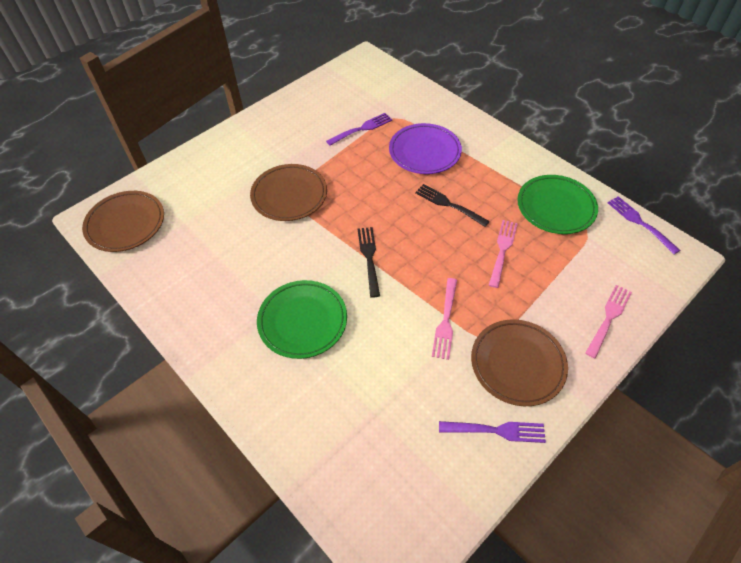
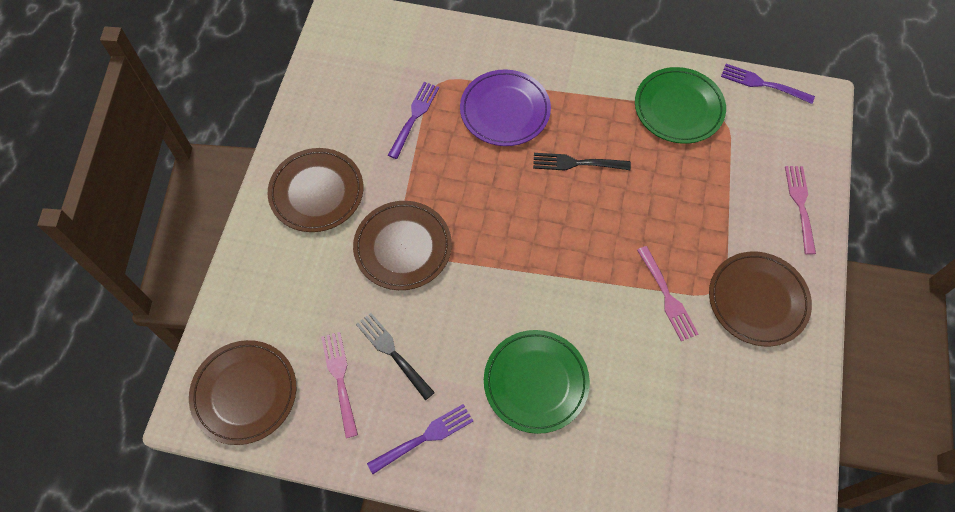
camera: 35 degrees left, 10 degrees up
black fork [358,227,380,298] -> black fork moved to [356,313,435,400]
purple fork [439,421,546,443] -> purple fork moved to [367,404,473,474]
pink fork [489,220,518,288] -> pink fork moved to [321,332,358,438]
none -> brown plate [268,148,363,232]

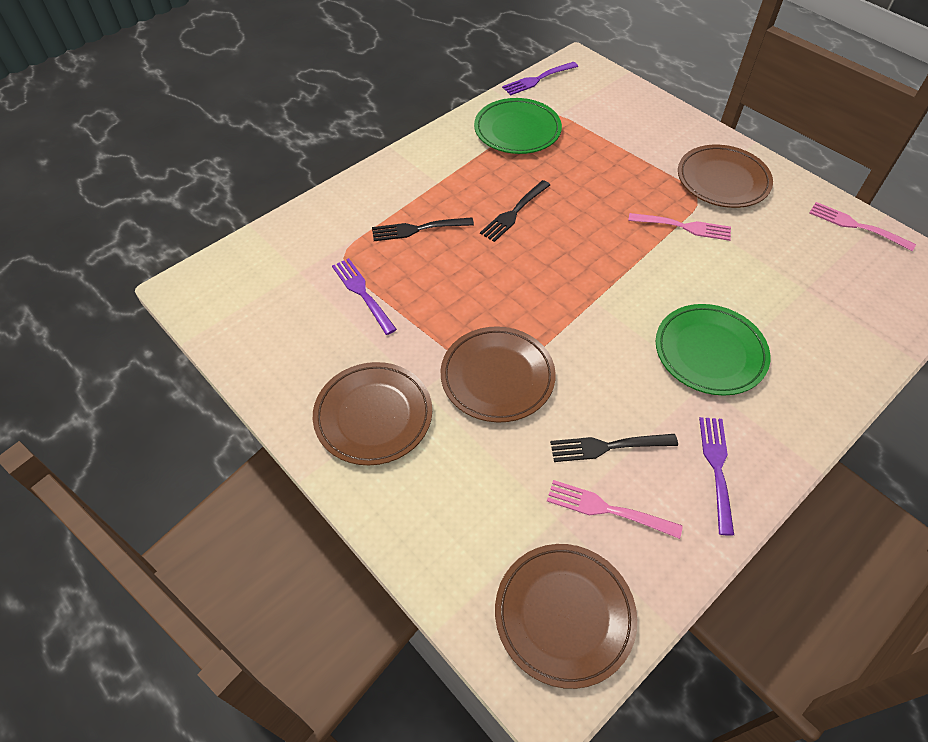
camera: 55 degrees left, 10 degrees down
purple plate [460,70,551,146] -> black fork [372,217,474,241]
pink fork [785,166,816,254] -> pink fork moved to [809,202,916,251]

